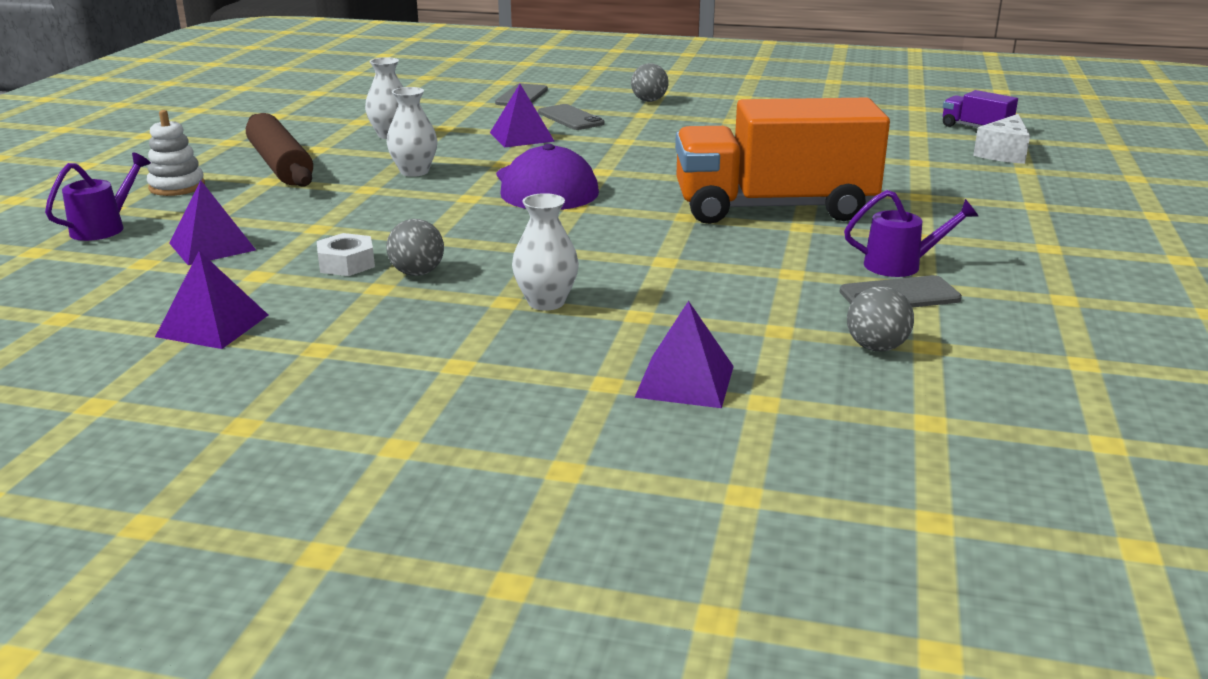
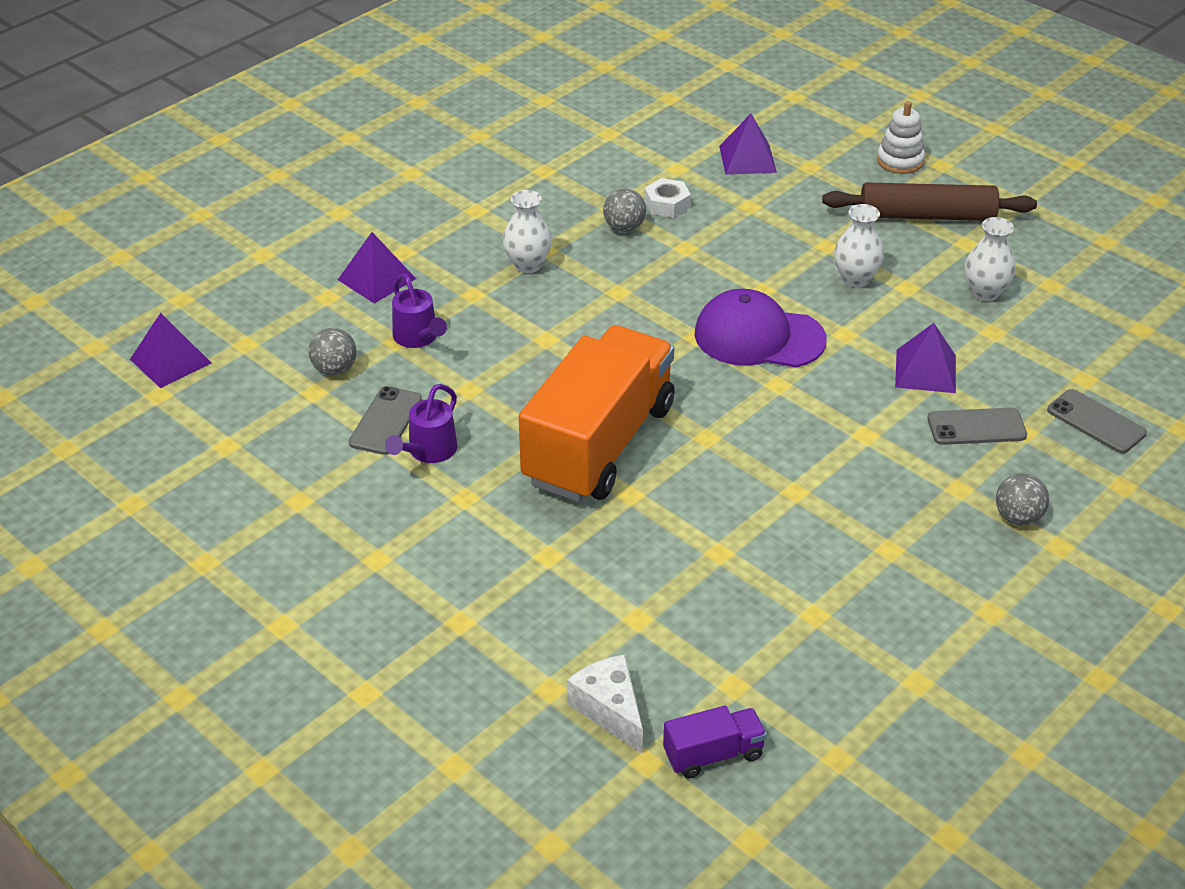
camera: 120 degrees right, 15 degrees up
purple watering can [45,152,151,241] -> purple watering can moved to [392,274,447,348]
purple pyramid [155,251,268,349] -> purple pyramid moved to [130,313,211,388]

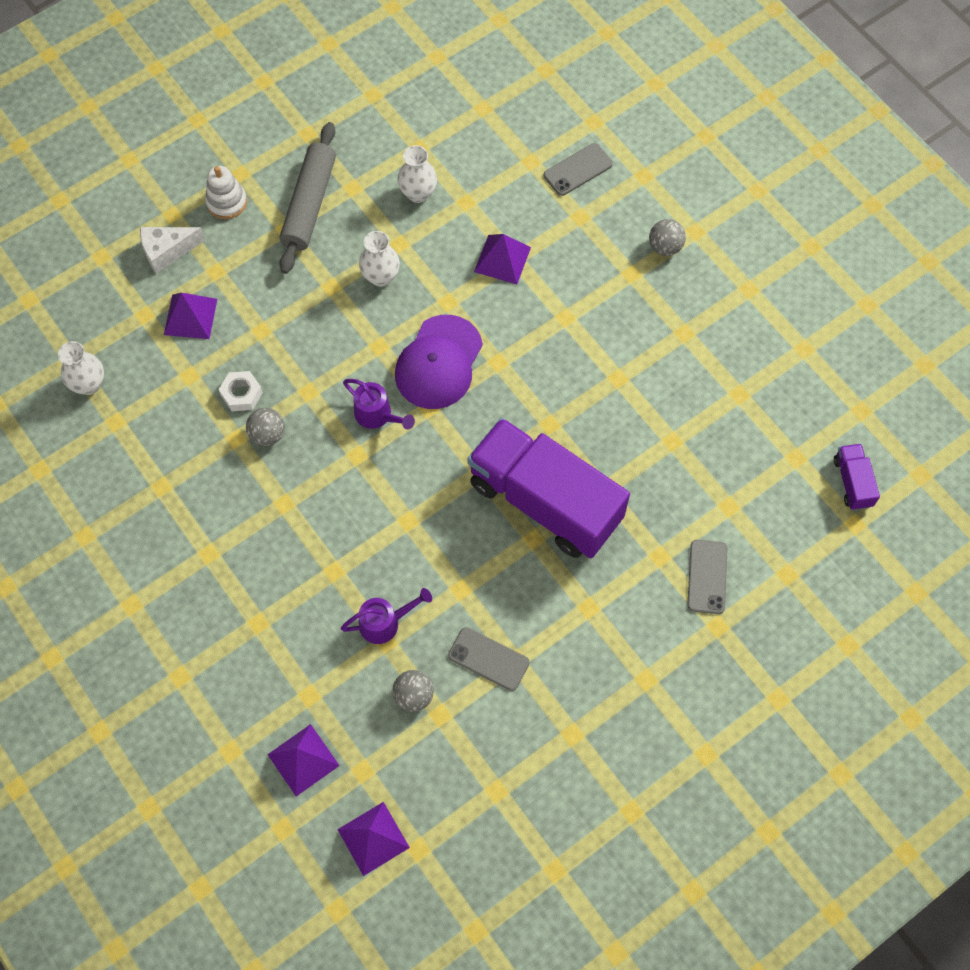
camera: 80 degrees left, 25 degrees up
purple pyramid [338,232,416,304] -> purple pyramid moved to [267,724,340,796]
purple watering can [385,384,457,463] -> purple watering can moved to [343,379,415,430]
white vase [503,190,552,273] -> white vase moved to [58,341,104,395]
orange truck [519,325,675,502] -> purple truck [467,418,630,558]
white cheese [567,654,643,754] -> white cheese moved to [140,227,205,274]
brown rolling pin [822,182,1037,221] -> grey rolling pin [279,122,336,274]
grey phone [928,407,1027,445] -> grey phone moved to [687,540,728,614]

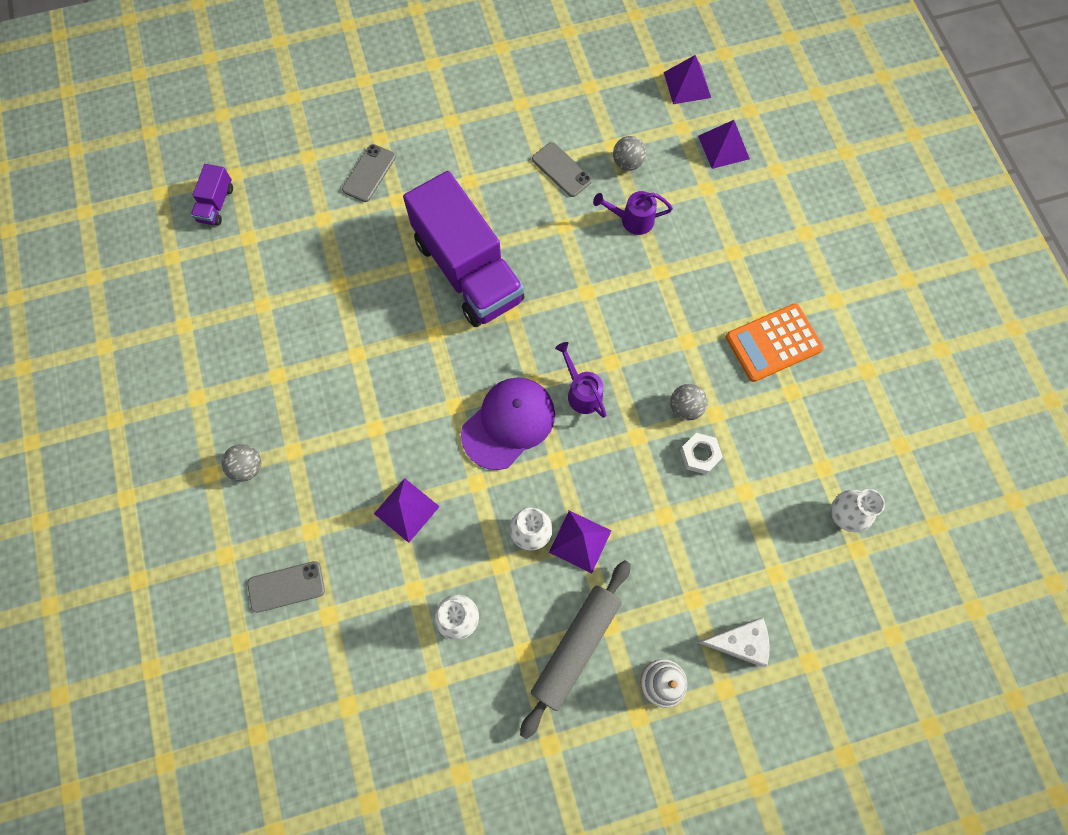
camera: 160 degrees left, 5 degrees up
purple pyramid [164,293,217,339] -> purple pyramid moved to [549,510,611,573]
none -> orange calculator [726,303,824,382]

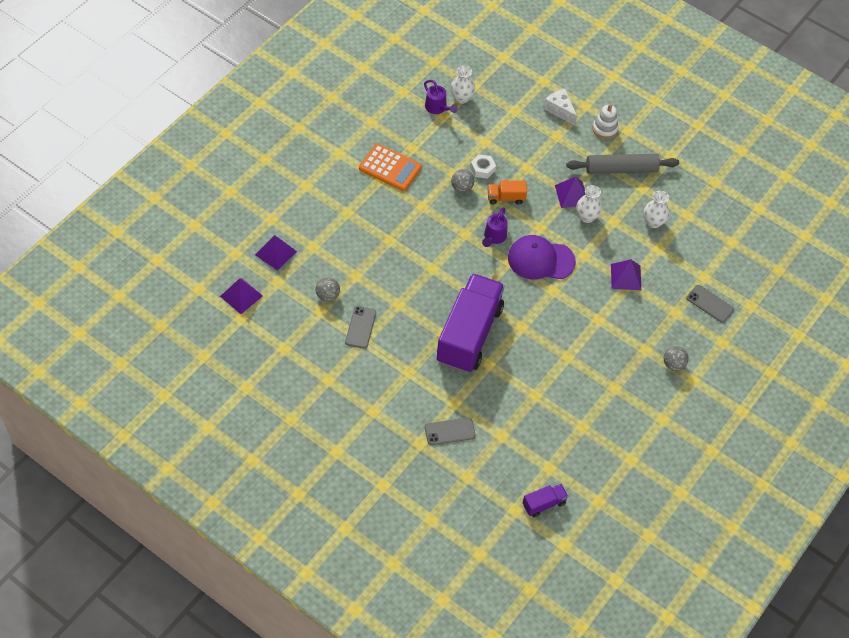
camera: 130 degrees left, 15 degrees down
purple watering can [593,191,673,235] -> purple watering can moved to [424,80,458,114]
none -> orange truck [488,181,527,204]

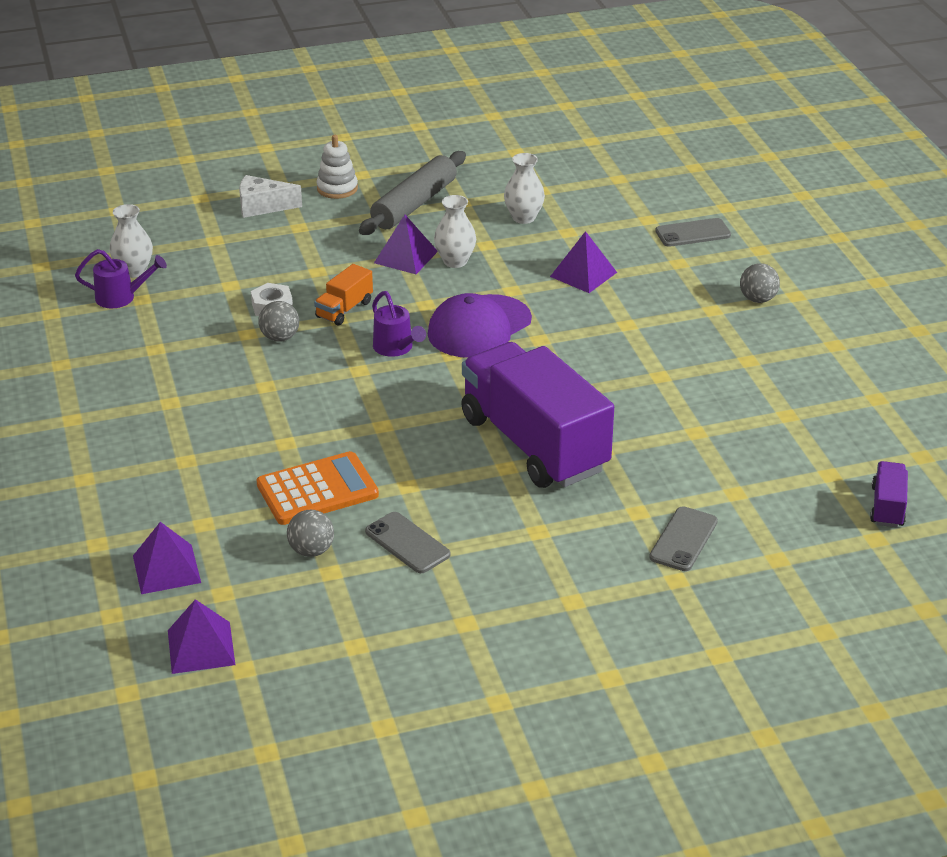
camera: 50 degrees left, 20 degrees down
orange calculator [359,144,422,191] -> orange calculator moved to [257,451,379,525]

